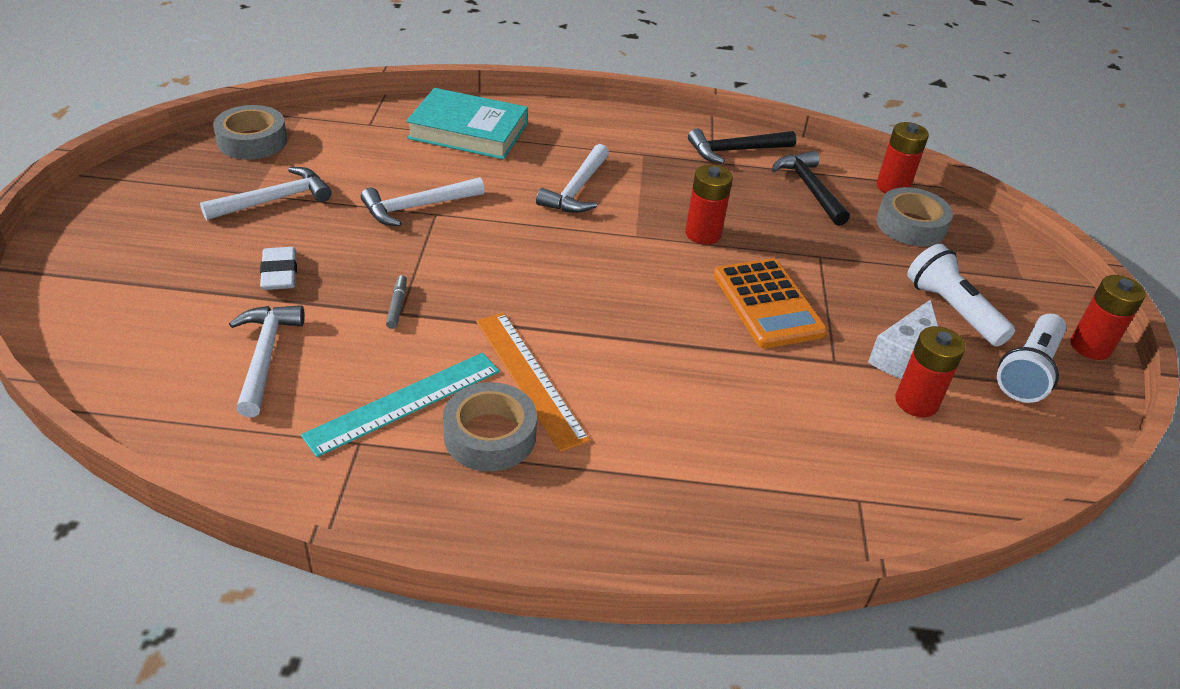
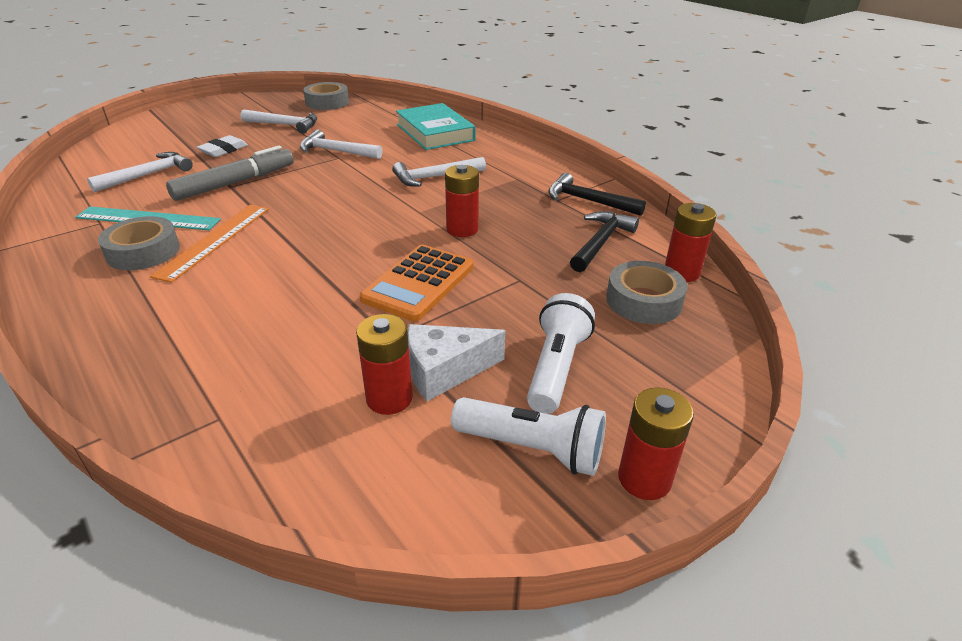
camera: 50 degrees right, 5 degrees down
grey marker [386,275,407,329] -> grey marker [166,146,294,201], size x2.50
white flashlight [997,314,1066,403] -> white flashlight turned 150 degrees counterclockwise [451,397,606,476]

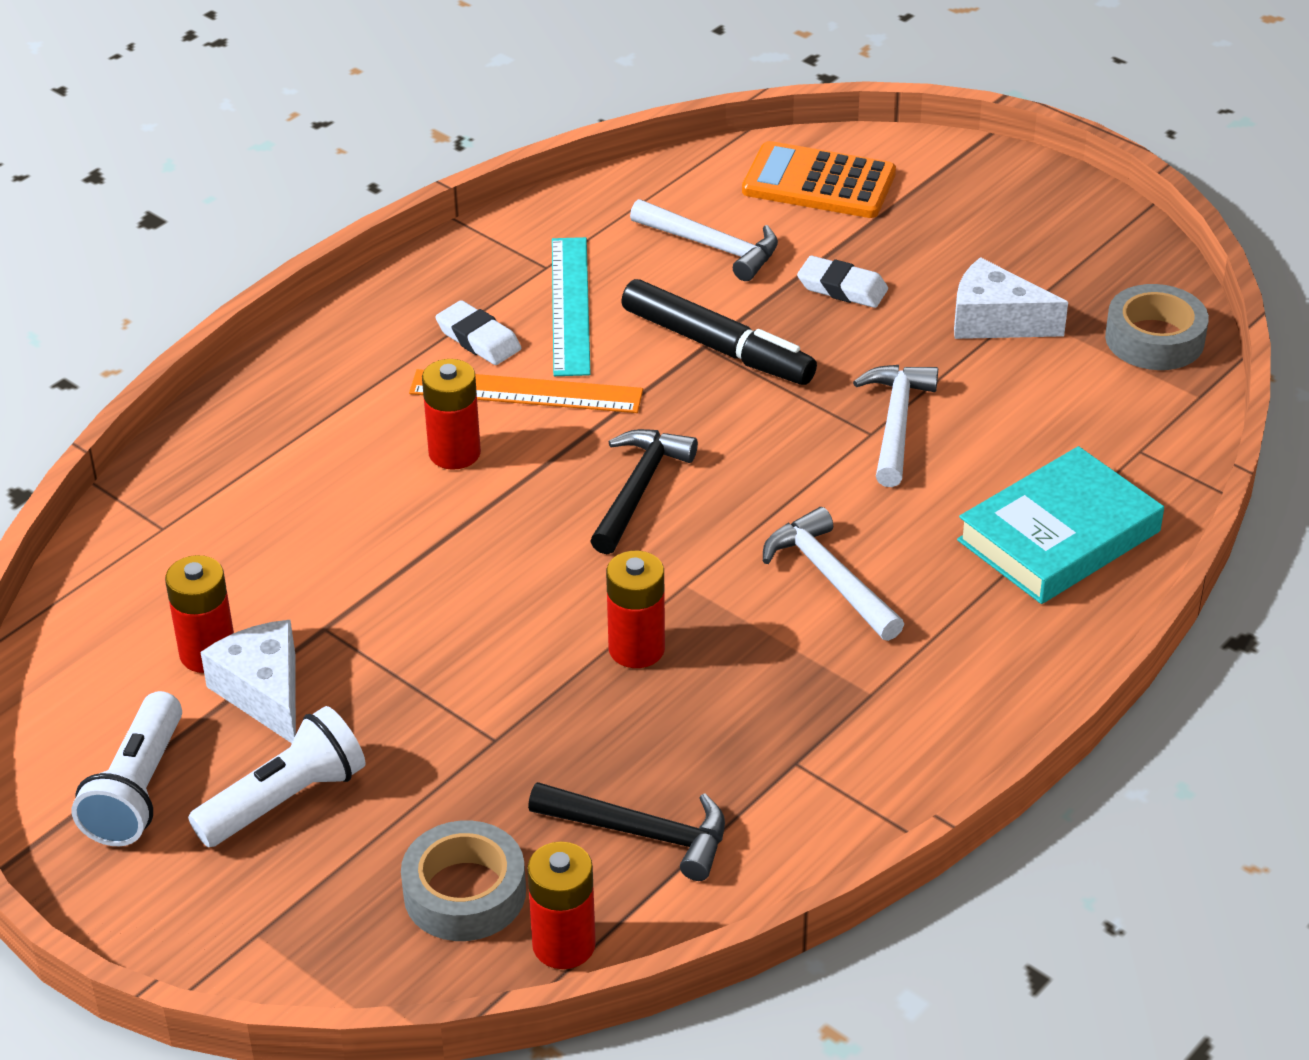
camera: 80 degrees right, 5 degrees up
grey tape [98,216,180,270] -> white eraser [435,300,521,365]
grey marker [166,146,294,201] -> black marker [621,279,817,385]
white hammer [241,109,317,133] -> white cheese [954,257,1068,339]
orange calculator [360,245,473,321] -> orange calculator moved to [742,141,896,218]
white flashlight [527,293,595,414] -> white flashlight turned 45 degrees counterclockwise [188,706,366,847]
black hammer [548,173,646,216] -> black hammer moved to [590,429,698,554]
red battery [618,387,694,500] -> red battery moved to [422,359,481,470]

